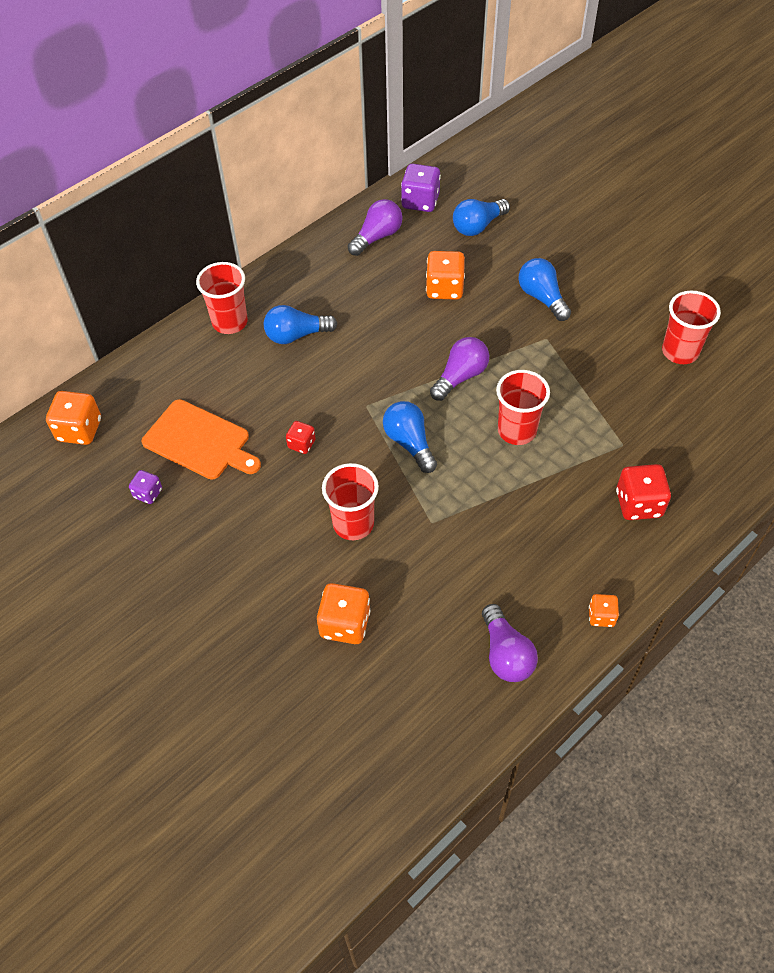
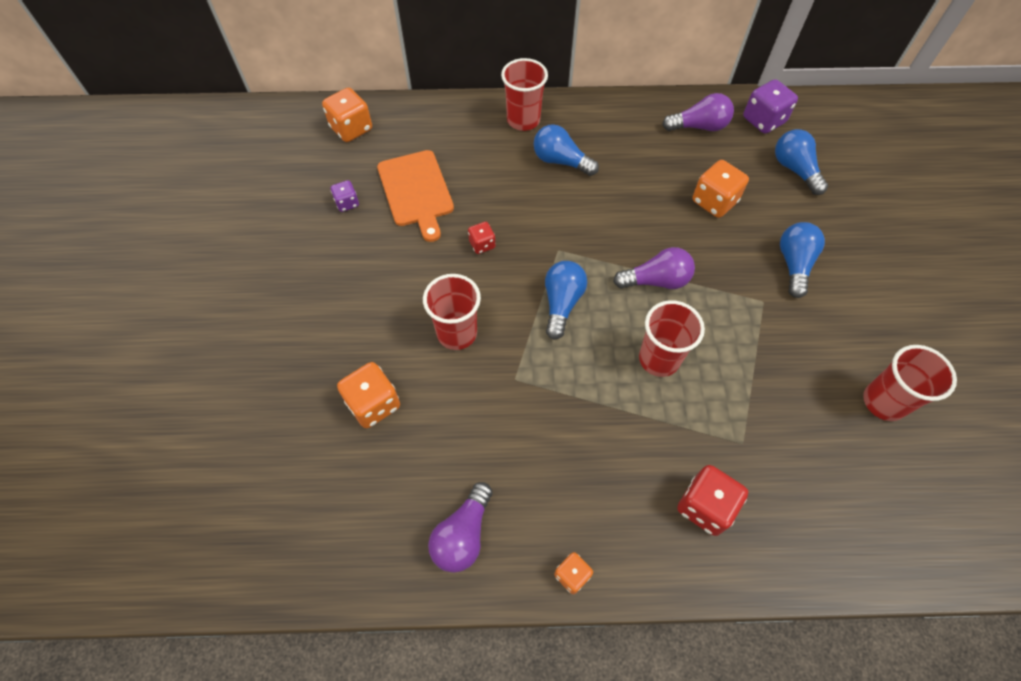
camera: 40 degrees right, 5 degrees up
blue light bulb [453,199,510,236] -> blue light bulb turned 60 degrees clockwise [775,129,828,195]

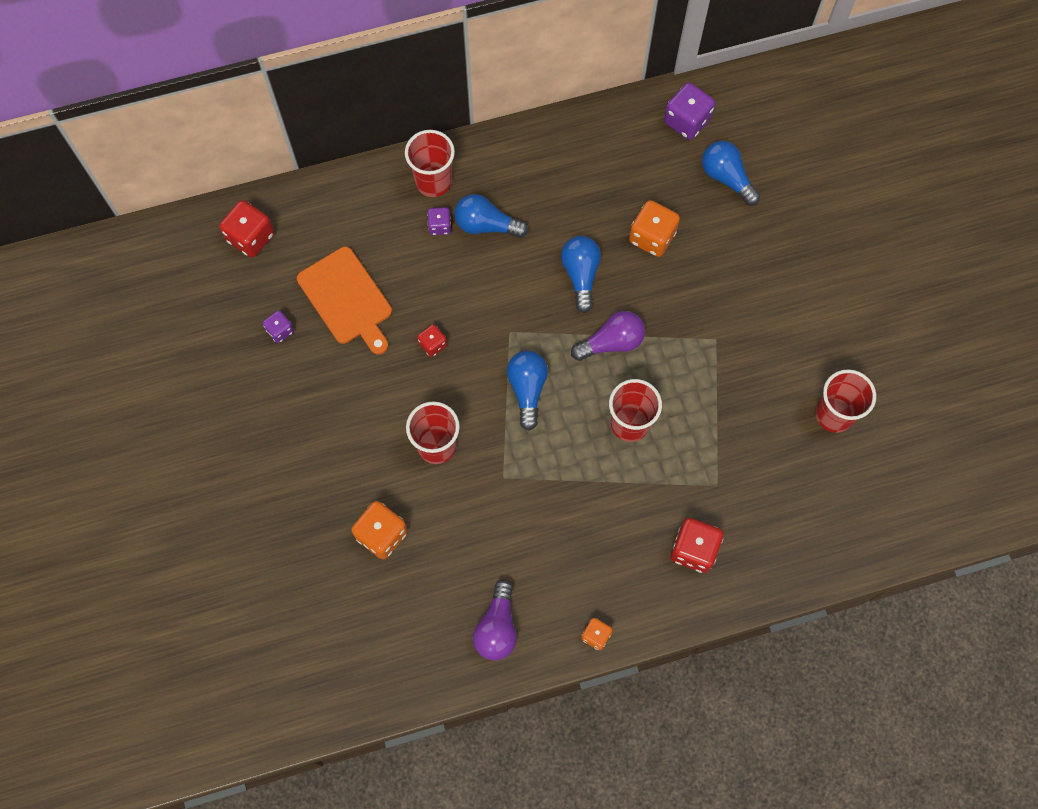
camera: 15 degrees left, 10 degrees up
orange dice [322,87,372,142] -> red dice [220,200,274,257]
purple light bulb [662,93,734,131] -> none
blue light bulb [780,222,825,298] -> blue light bulb moved to [561,236,601,313]
none -> purple dice [427,207,451,235]

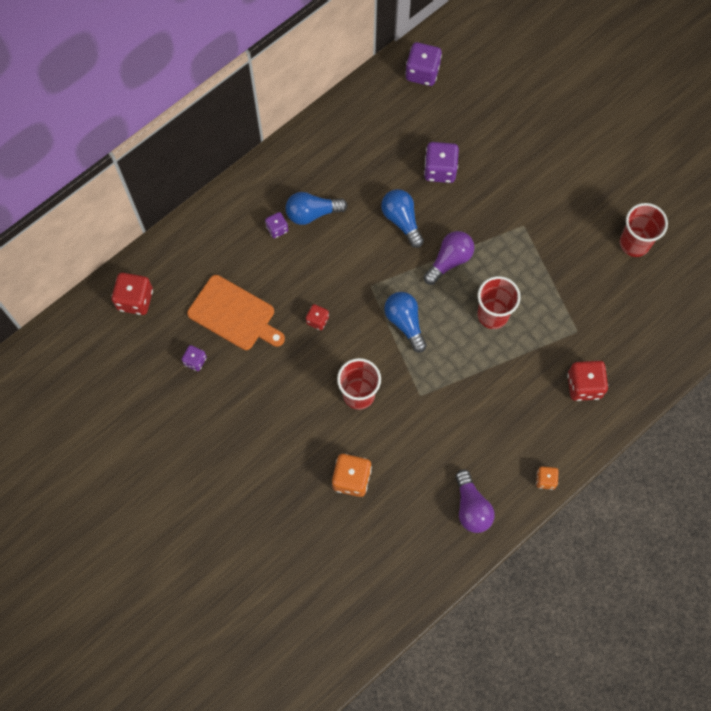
camera: 25 degrees left, 0 degrees up
red cup [405,130,455,197] -> none
orange dice [629,200,680,257] -> purple dice [424,142,459,183]
blue light bulb [702,141,760,206] -> none

